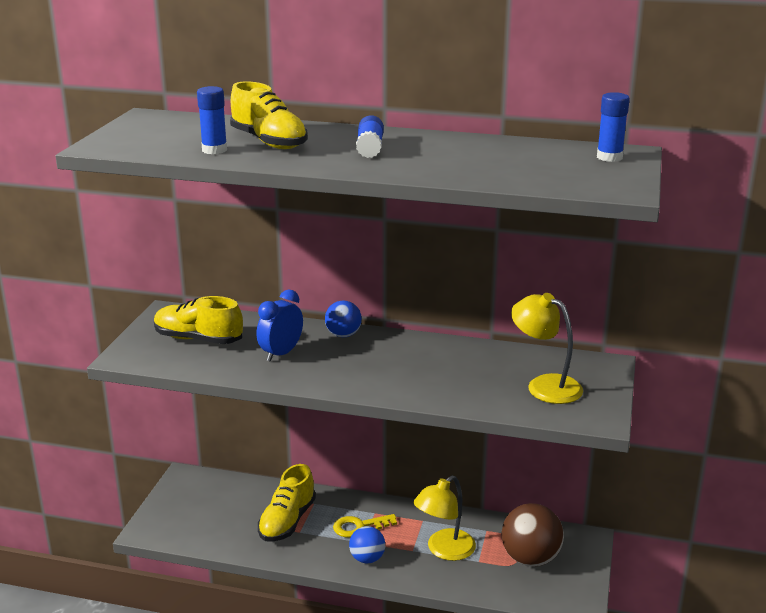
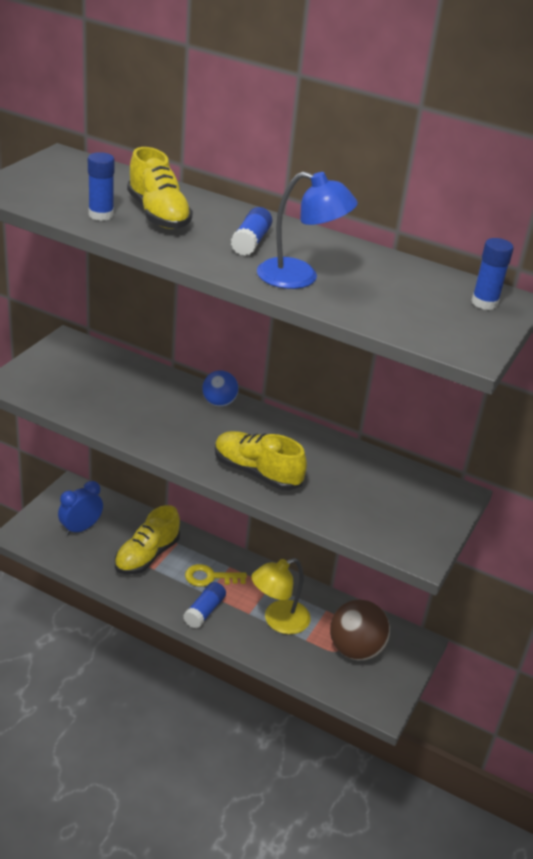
camera: 10 degrees right, 10 degrees up
yellow shoe [154,296,243,344] -> yellow shoe moved to [215,431,307,490]
blue clock [257,290,303,361] -> blue clock moved to [58,481,103,535]
blue ball [349,526,385,563] -> blue glue stick [183,582,226,629]
yellow lamp [511,293,583,404] -> none
none -> blue lamp [257,172,358,289]

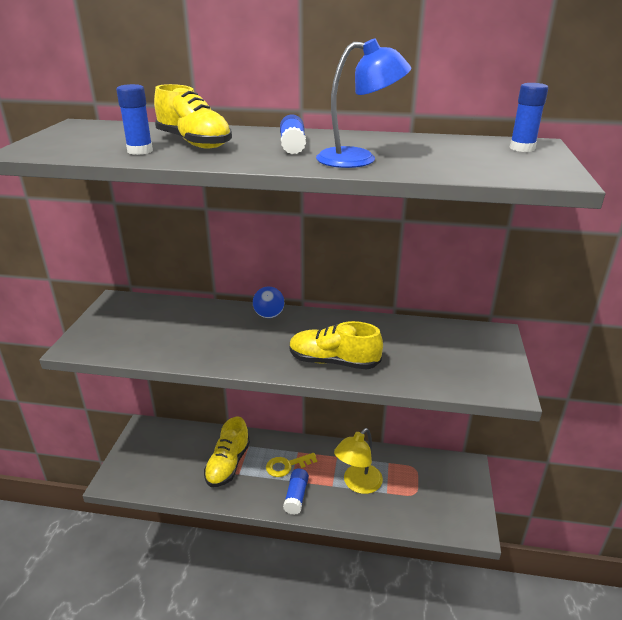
camera: 15 degrees left, 5 degrees down
blue clock [58,481,103,535] -> none
brown ball [330,600,390,660] -> none

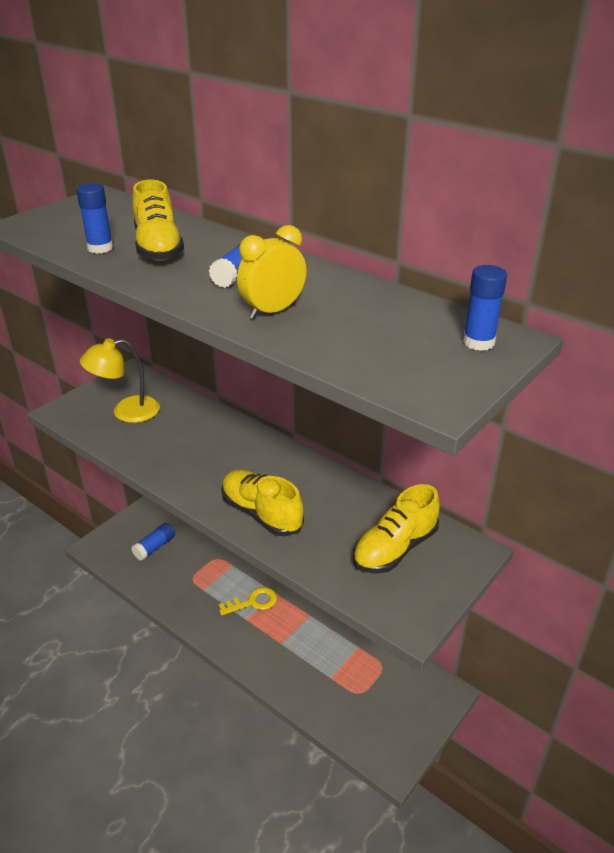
camera: 30 degrees right, 5 degrees up
yellow shoe [204,417,250,487] -> yellow shoe moved to [353,484,440,573]
blue ball [253,286,284,318] -> none
yellow key [266,453,317,477] -> yellow key turned 150 degrees clockwise [219,587,277,615]
blue glue stick [283,469,309,515] -> blue glue stick moved to [131,523,175,561]
blue lamp [316,38,411,168] -> yellow clock [237,225,307,319]
yellow lamp [334,428,383,494] -> yellow lamp moved to [80,338,160,423]

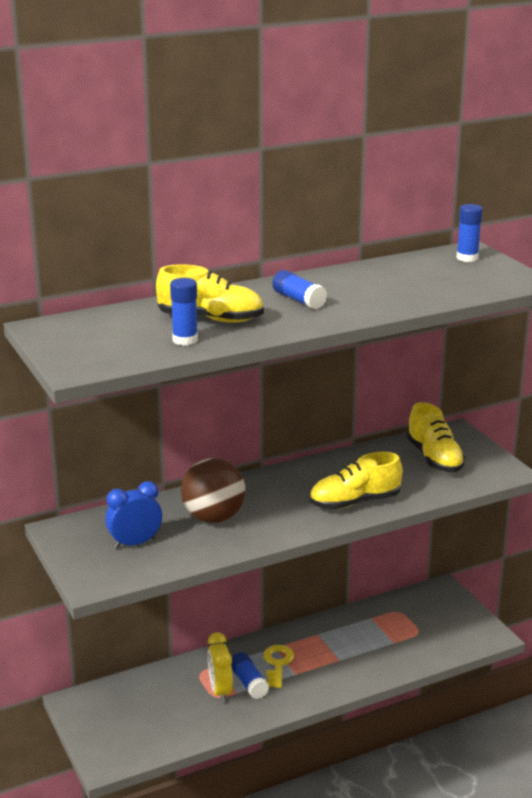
camera: 65 degrees left, 10 degrees down
yellow lamp [80,338,160,423] -> blue clock [105,481,162,549]
blue glue stick [131,523,175,561] -> blue glue stick moved to [231,652,269,699]
yellow clock [237,225,307,319] -> yellow clock moved to [208,632,233,703]
none -> brown ball [181,458,245,523]

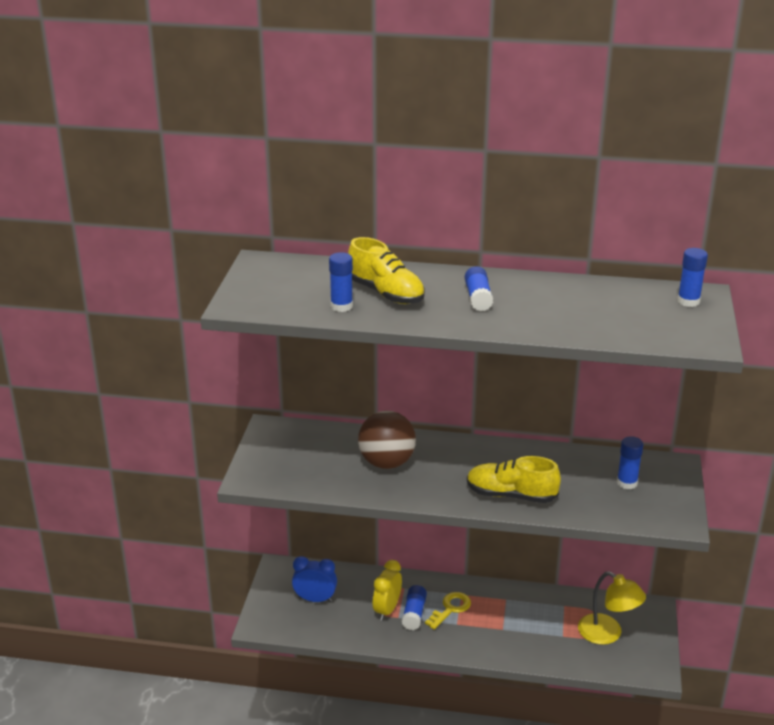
camera: 35 degrees right, 5 degrees up
blue clock [105,481,162,549] -> blue clock moved to [292,556,337,602]
yellow shoe [407,402,465,472] -> blue glue stick [617,436,643,489]
none -> yellow lamp [578,571,646,645]

